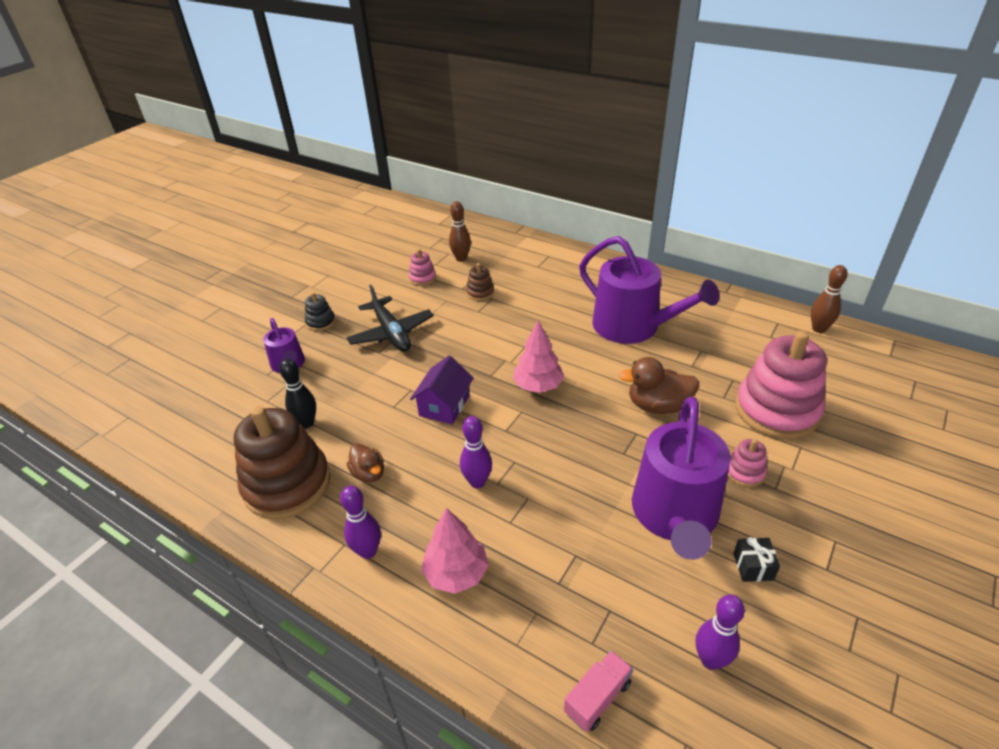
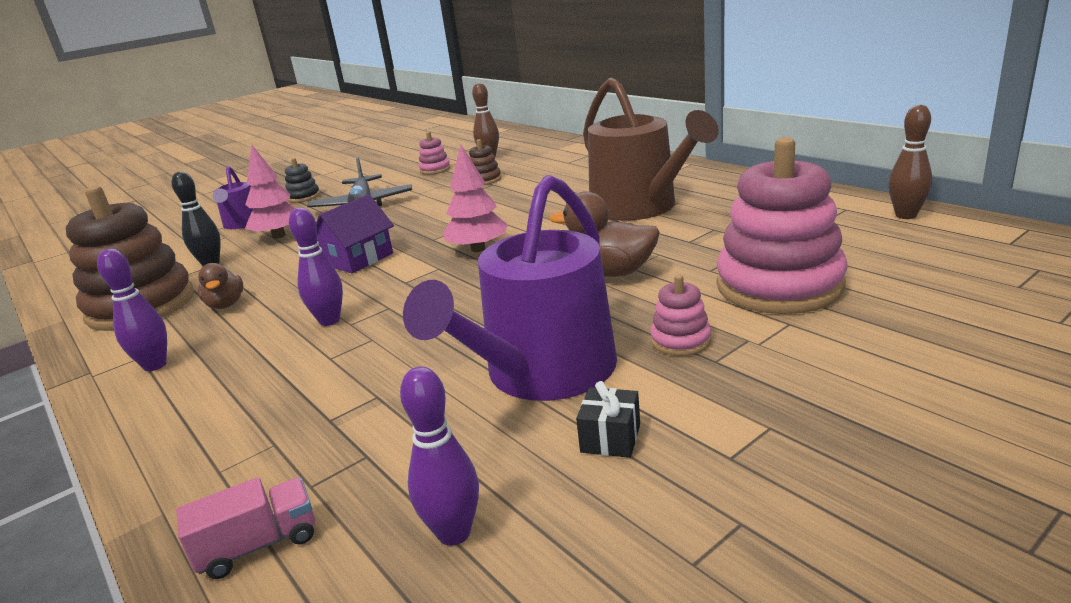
camera: 20 degrees right, 15 degrees down
pink tree [421,508,489,594] -> pink tree moved to [245,144,296,239]
purple watering can [579,236,719,344] -> brown watering can [583,77,719,221]

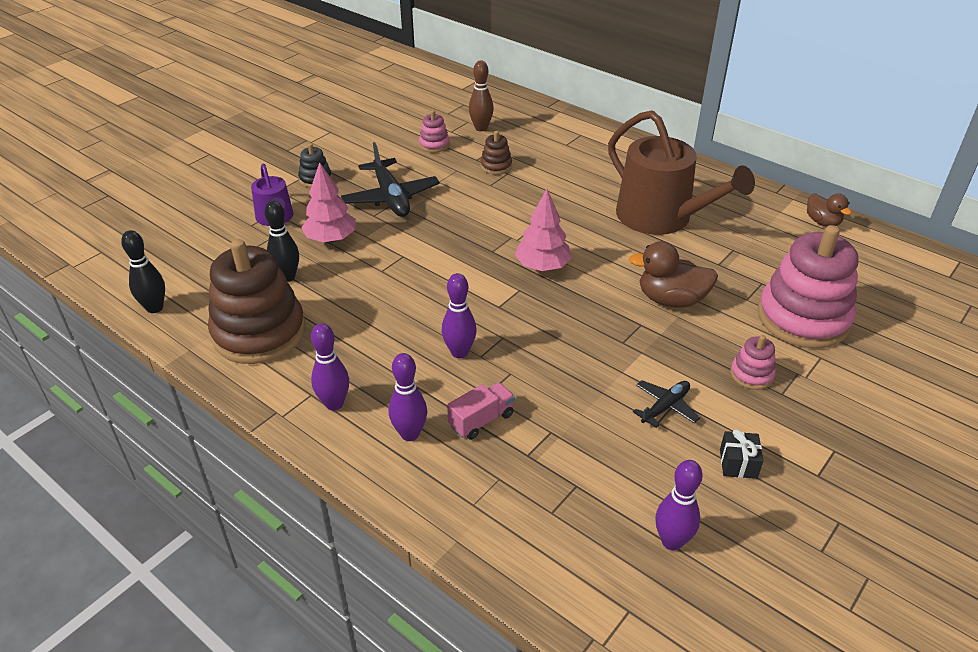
camera: 15 degrees left, 15 degrees up
pink truck [176,477,315,579] -> pink truck moved to [447,382,515,440]
brown duck [198,263,243,309] -> brown duck moved to [807,193,852,227]
purple house [316,194,394,273] -> none
purple watering can [403,175,617,401] -> black plane [633,380,700,428]
brown bowling pin [888,105,932,219] -> none
none -> black bowling pin [121,230,165,313]
none -> purple bowling pin [389,353,427,441]

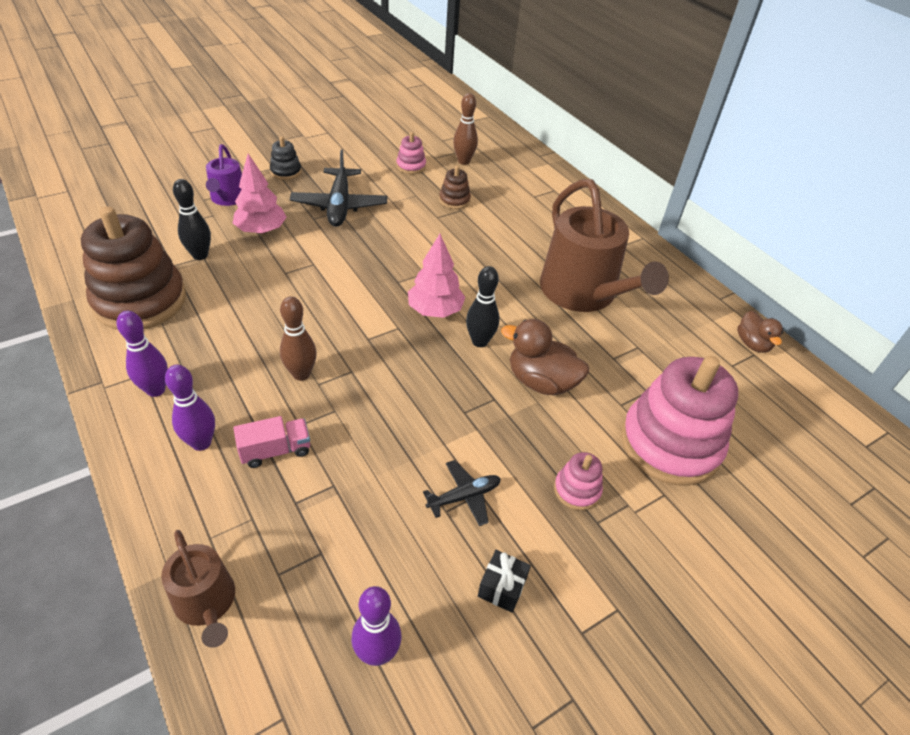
camera: 15 degrees right, 5 degrees up
black bowling pin [121,230,165,313] -> black bowling pin moved to [466,266,499,347]
purple bowling pin [442,273,477,358] -> brown bowling pin [280,296,317,381]
none -> brown watering can [161,530,235,648]

